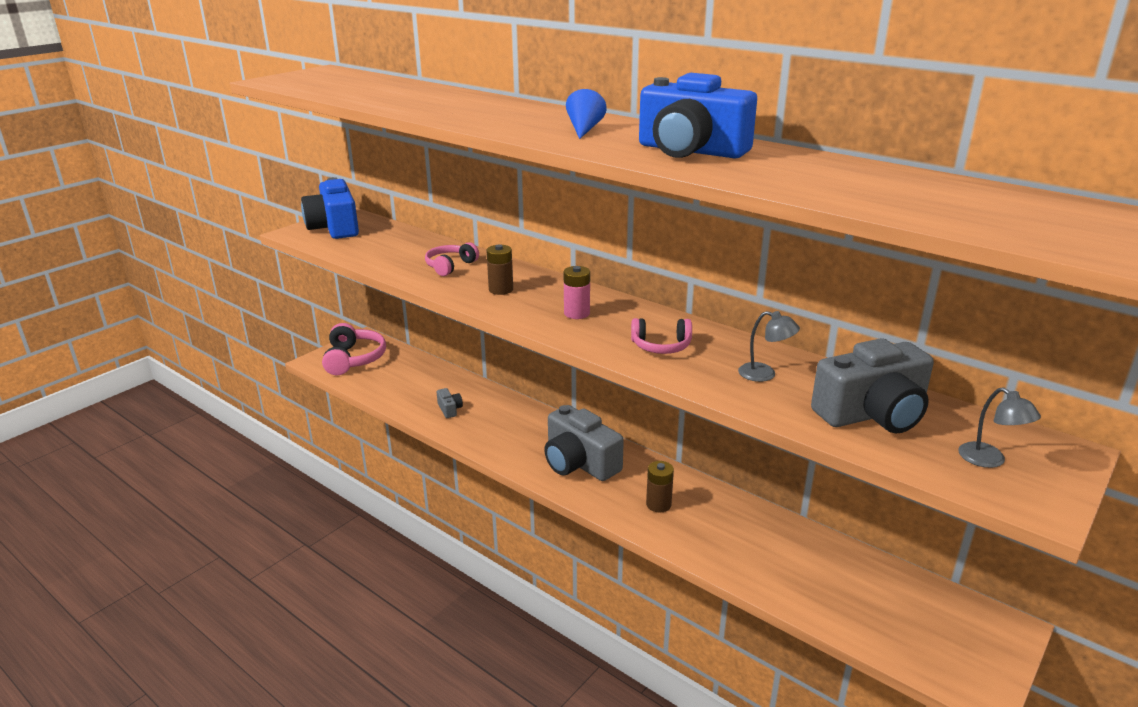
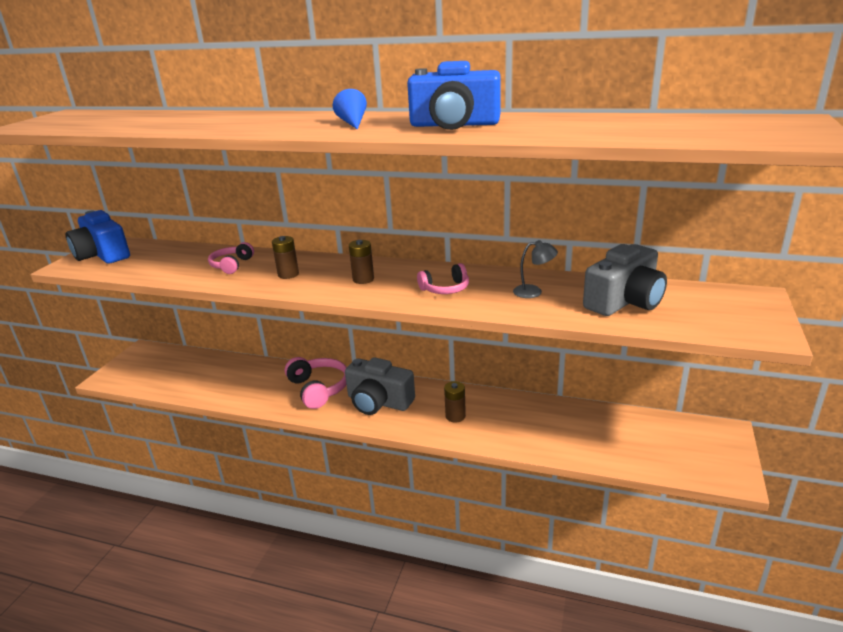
camera: 20 degrees left, 0 degrees up
pink headphones [322,323,386,375] -> pink headphones moved to [285,357,347,409]
grey camera [437,388,463,418] -> none
pink battery [564,266,590,319] -> brown battery [349,240,374,284]
grey lamp [959,387,1041,468] -> none

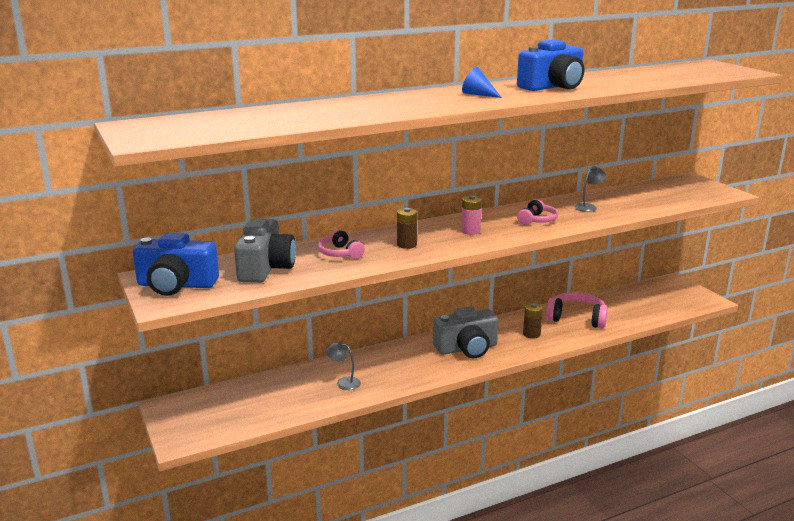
camera: 45 degrees left, 5 degrees down
pink headphones [285,357,347,409] -> pink headphones moved to [546,292,608,329]
brown battery [349,240,374,284] -> pink battery [461,195,482,235]
grey camera [583,244,667,316] -> grey camera moved to [234,219,296,283]
none -> grey lamp [326,341,361,390]

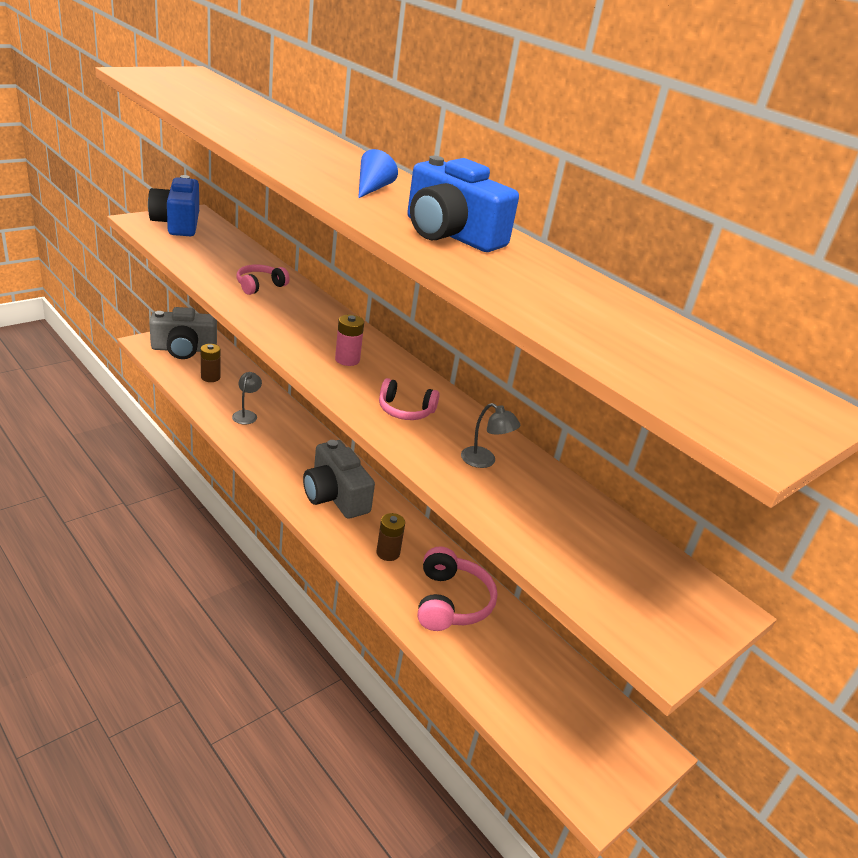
camera: 70 degrees right, 10 degrees up
grey camera [234,219,296,283] -> grey camera moved to [150,307,217,359]
brown battery [397,208,417,249] -> brown battery moved to [200,344,221,382]

